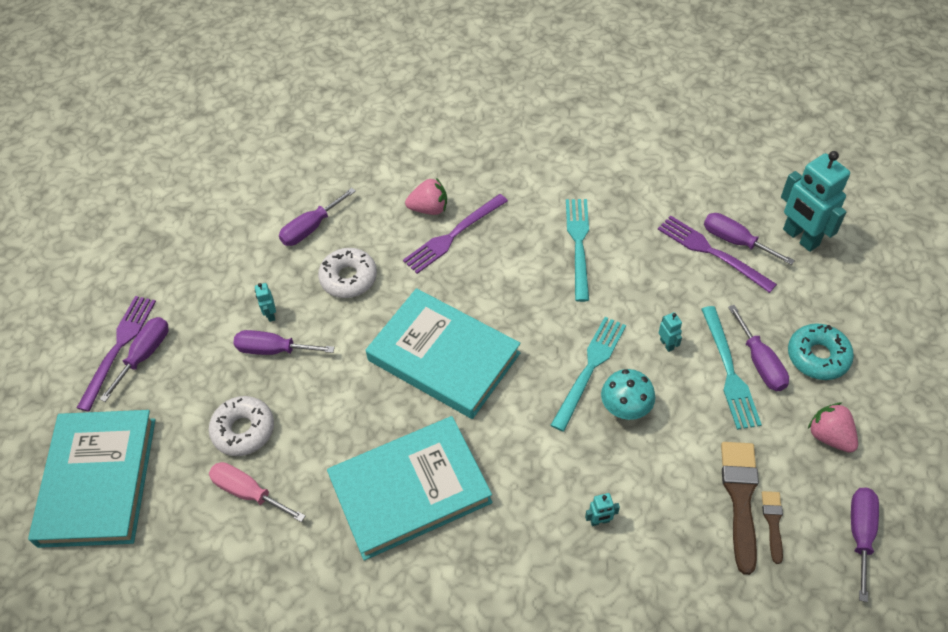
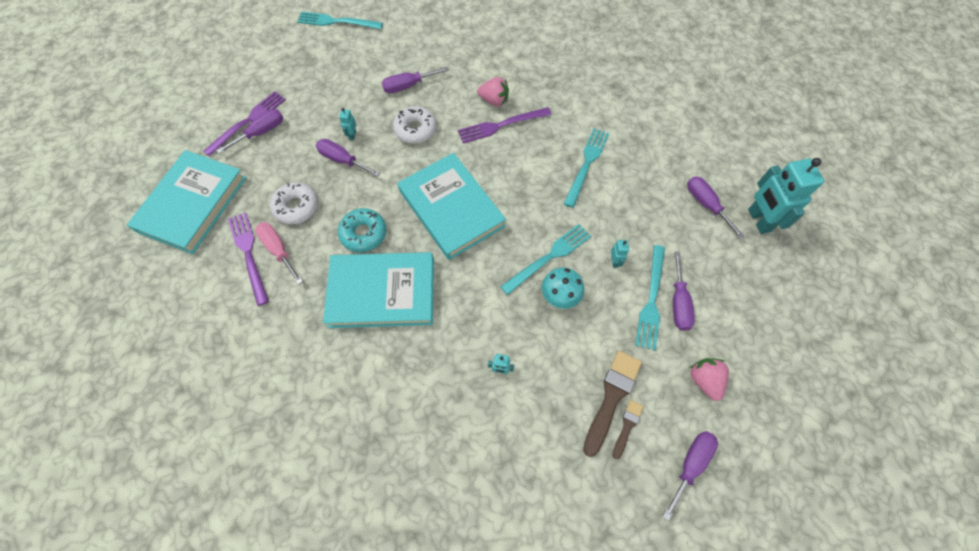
camera: 20 degrees right, 10 degrees up
purple fork [658,216,777,293] -> purple fork moved to [228,212,269,306]
turquoise donut [788,323,854,380] -> turquoise donut moved to [338,208,386,252]
none -> turquoise fork [297,12,383,29]

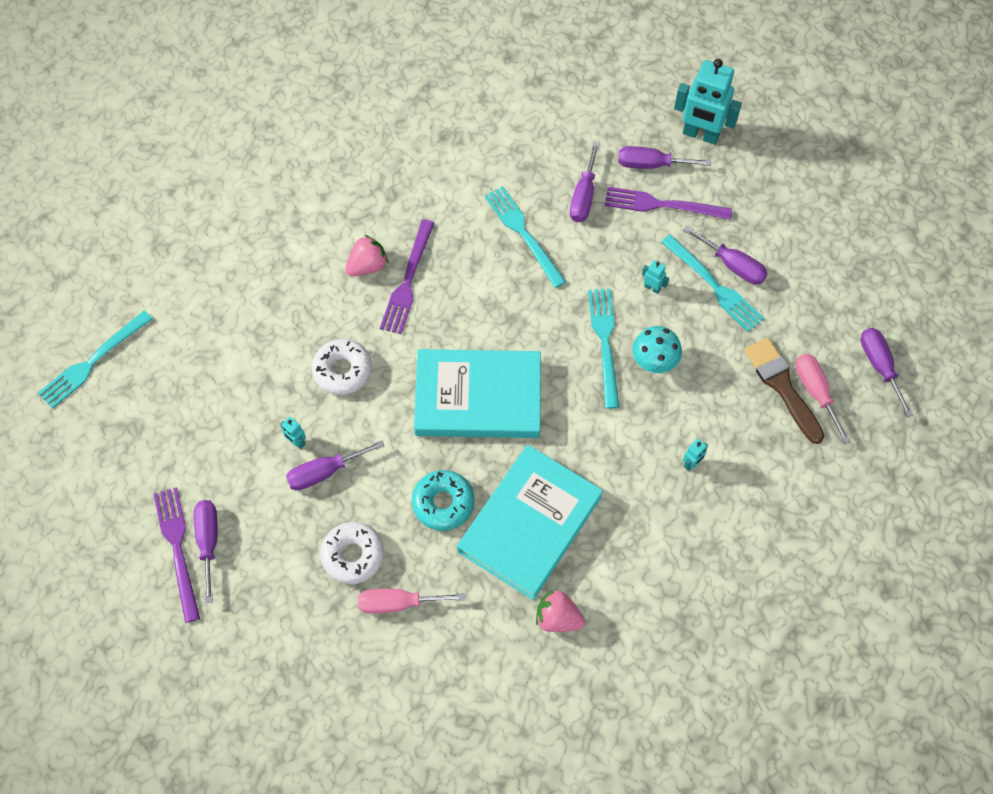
camera: 55 degrees left, 0 degrees up
turquoise book [127,150,246,254] -> none
purple fork [228,212,269,306] -> purple fork moved to [605,187,732,220]
purple screwdriver [382,67,449,93] -> purple screwdriver moved to [570,142,600,222]
brown brush [613,400,643,459] -> pink screwdriver [795,354,851,444]
pink strawberry [690,358,729,401] -> pink strawberry moved to [536,589,585,632]

